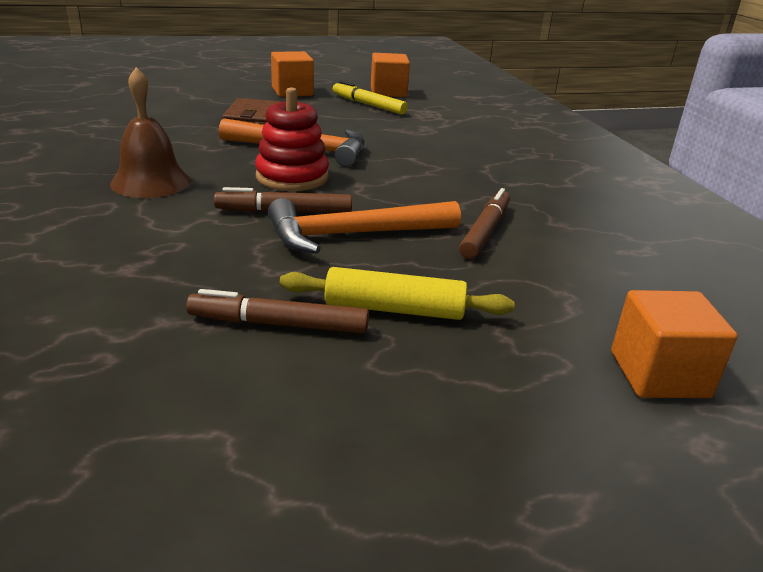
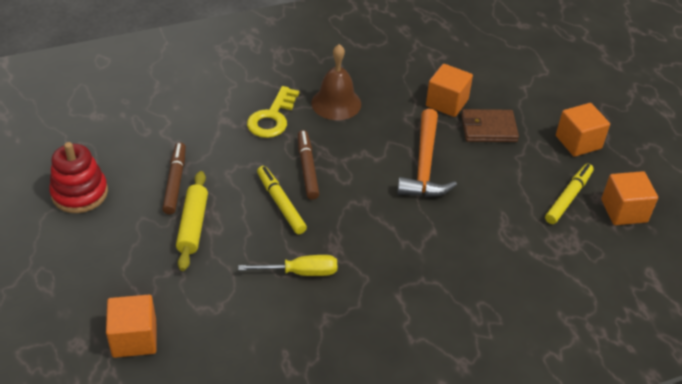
camera: 85 degrees right, 15 degrees up
red stacking toy [255,87,329,191] -> red stacking toy moved to [49,142,108,213]
orange hammer [268,198,461,254] -> yellow marker [257,166,307,234]
brown marker [459,188,510,259] -> yellow screwdriver [238,255,337,276]
none -> yellow key [247,86,299,138]
none -> orange cube [426,64,473,117]

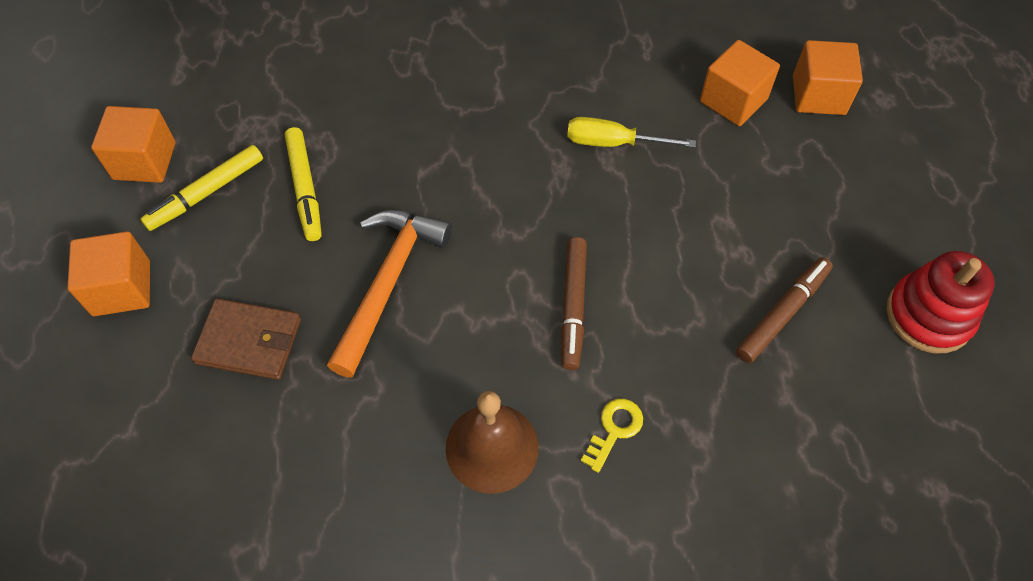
camera: 165 degrees left, 15 degrees up
brown marker [162,142,186,214] -> brown marker turned 150 degrees counterclockwise [736,257,833,363]
yellow rolling pin [176,171,208,271] -> none
yellow key [247,86,299,138] -> yellow key [581,399,643,473], size x0.59
yellow marker [257,166,307,234] -> yellow marker moved to [285,127,322,241]
orange cube [426,64,473,117] -> orange cube moved to [700,40,780,126]

